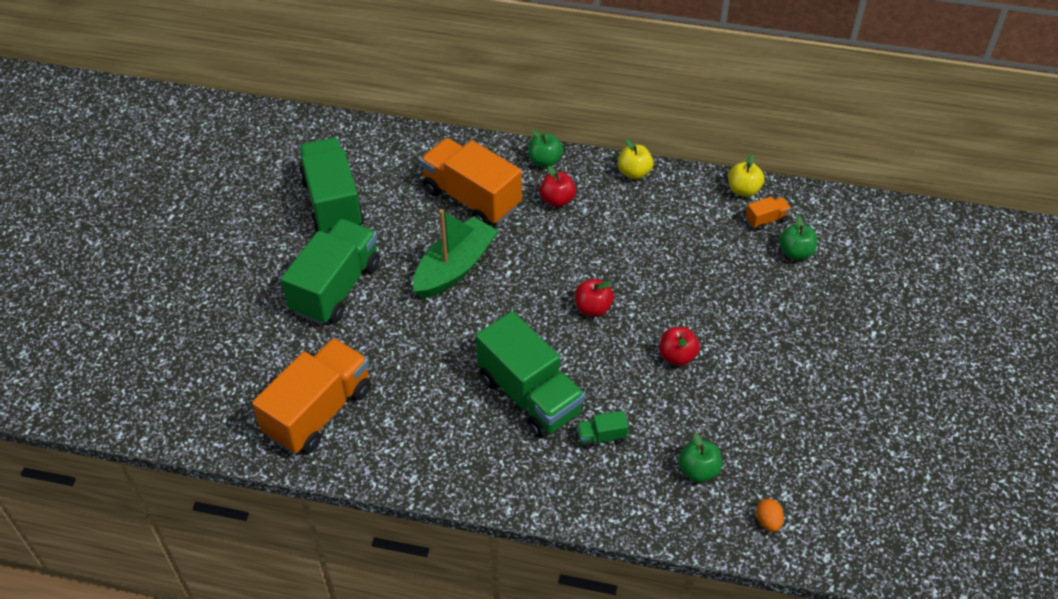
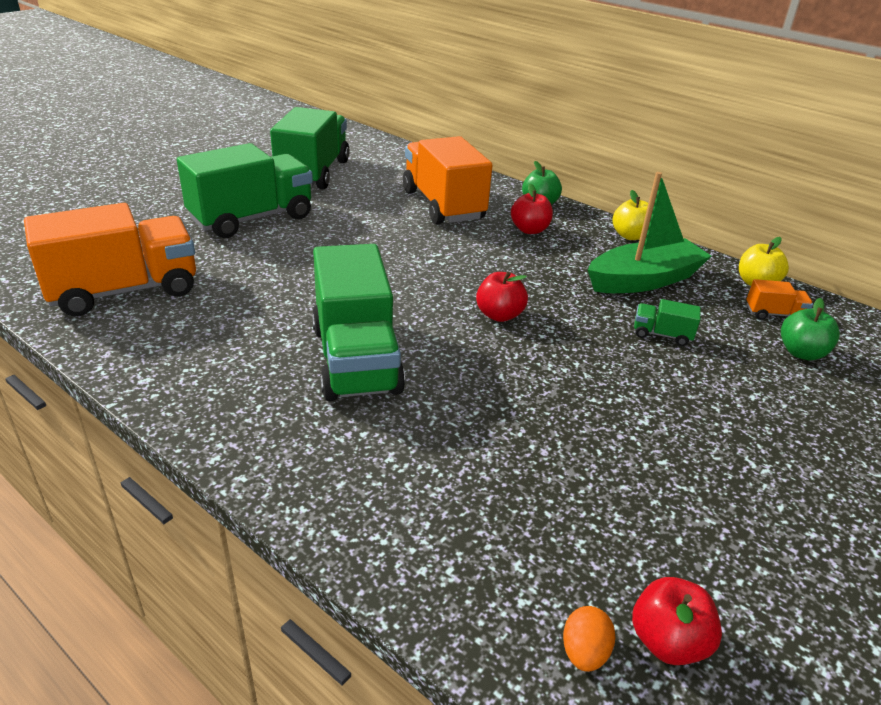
camera: 25 degrees right, 15 degrees down
green boat [413,209,498,299] -> green boat moved to [588,172,711,293]
green truck [577,411,629,449] -> green truck moved to [634,299,701,346]
red apple [659,327,700,366] -> red apple moved to [632,577,722,665]
green apple [678,433,722,482] -> none

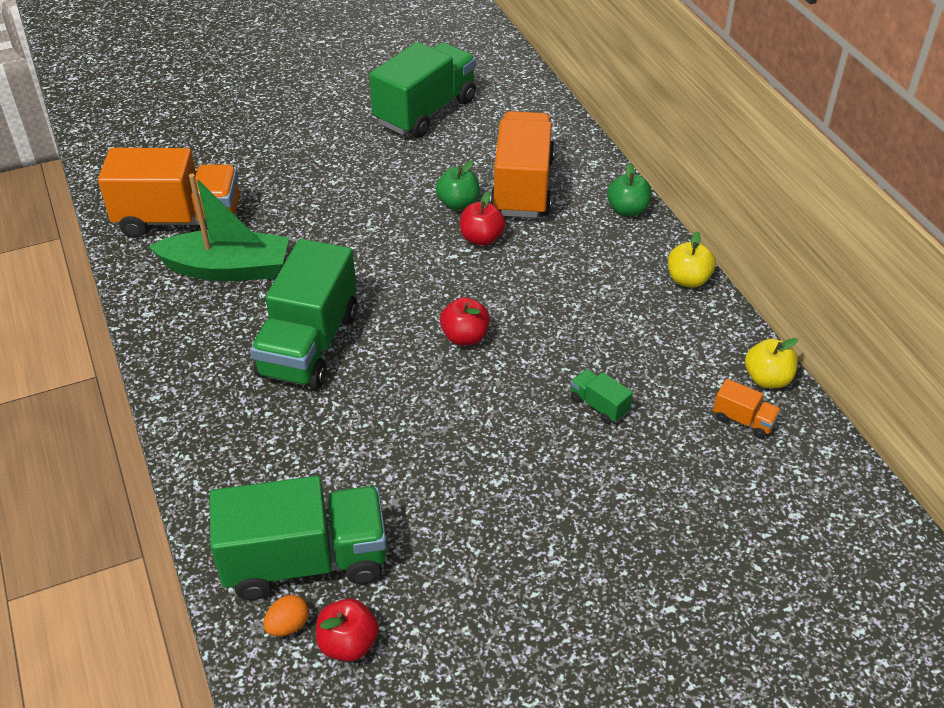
camera: 30 degrees right, 10 degrees up
green truck [177,143,313,238] -> green truck moved to [210,476,387,600]
red apple [511,183,553,234] -> red apple moved to [460,192,505,246]
green boat [588,172,711,293] -> green boat moved to [148,174,289,281]
green apple [781,298,840,360] -> green apple moved to [436,161,480,210]

